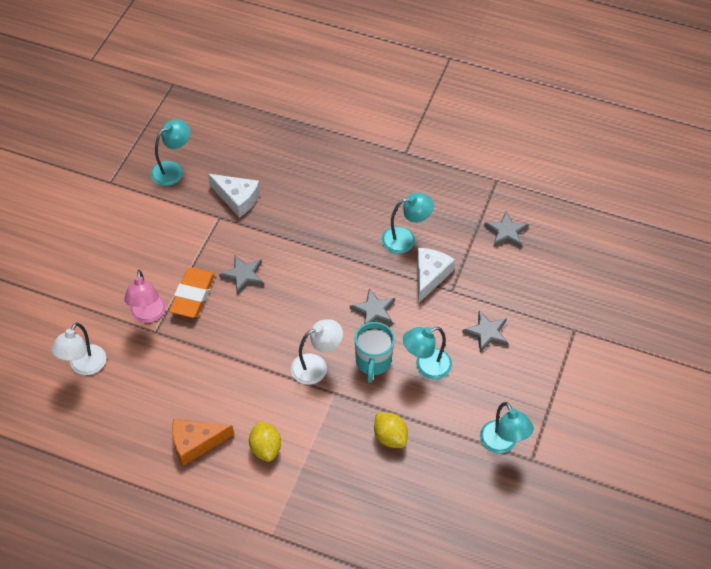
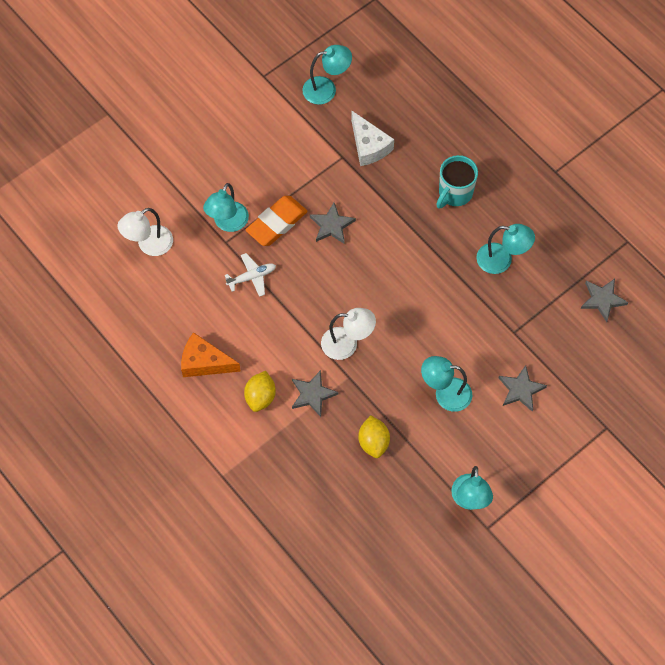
camera: 30 degrees right, 10 degrees up
pink lamp [124,270,166,323] -> turquoise lamp [203,183,249,232]
grey star [350,289,395,325] -> grey star moved to [292,370,338,417]
turquoise mug [355,322,394,383] -> turquoise mug moved to [436,155,478,209]
white cheese [417,248,455,304] -> none
none -> white plane [225,253,276,297]

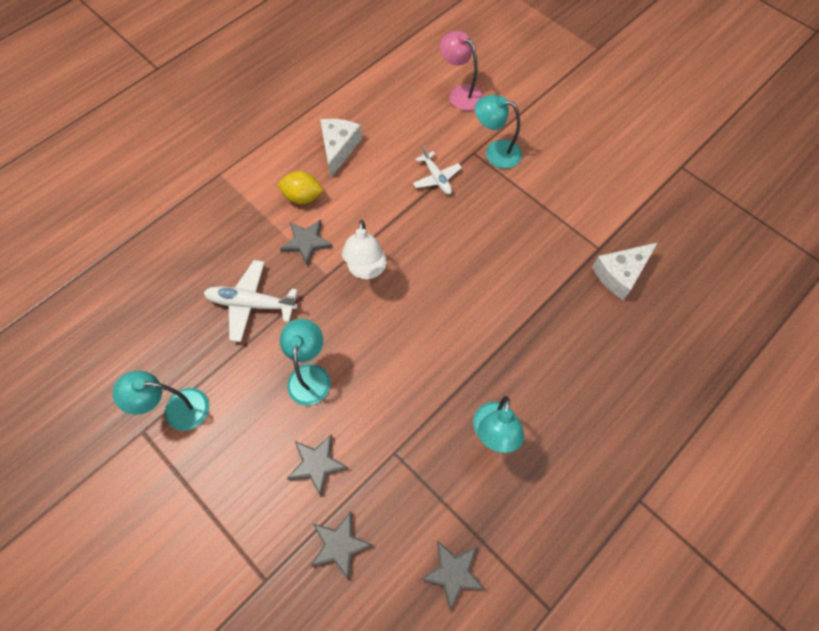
camera: 85 degrees right, 0 degrees up
white lamp [117,208,173,256] -> pink lamp [440,31,483,111]
orange cheese [181,332,241,377] -> white cheese [320,119,362,177]
orange eraser [246,196,308,246] -> none
turquoise lamp [302,45,352,105] -> none
grey star [310,203,356,244] -> grey star moved to [311,511,373,580]
yellow lemon [358,415,390,458] -> white plane [204,260,298,342]
turquoise mug [436,155,478,209] -> none

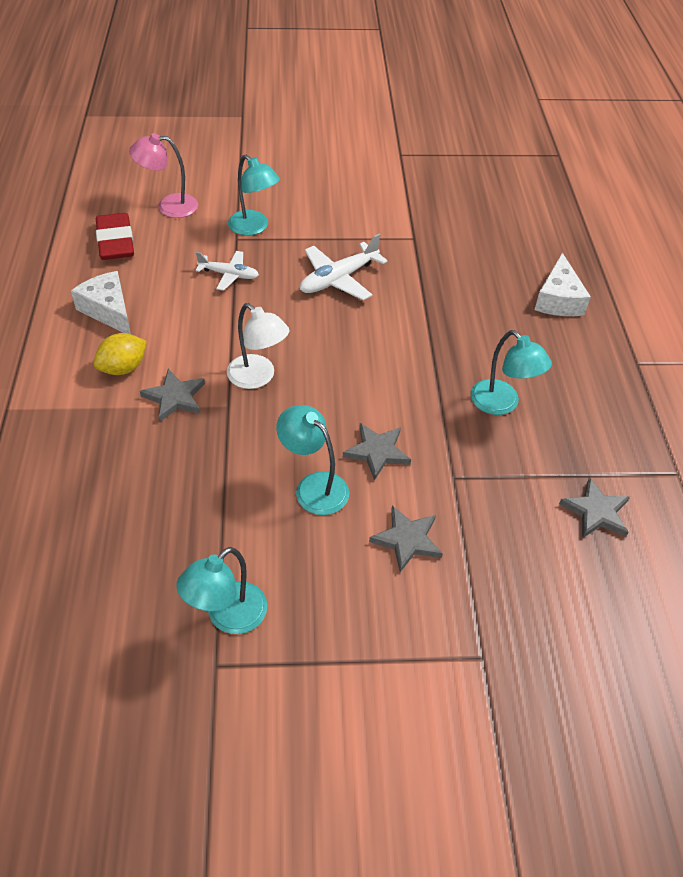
camera: 50 degrees left, 15 degrees down
white plane [204,260,298,342] -> white plane moved to [300,234,388,300]
grey star [311,511,373,580] -> grey star moved to [343,423,411,480]
turquoise lamp [475,95,522,169] -> turquoise lamp turned 105 degrees counterclockwise [228,154,280,236]
white cheese [592,242,658,300] -> white cheese moved to [535,253,591,316]
none -> red eraser [96,213,134,260]

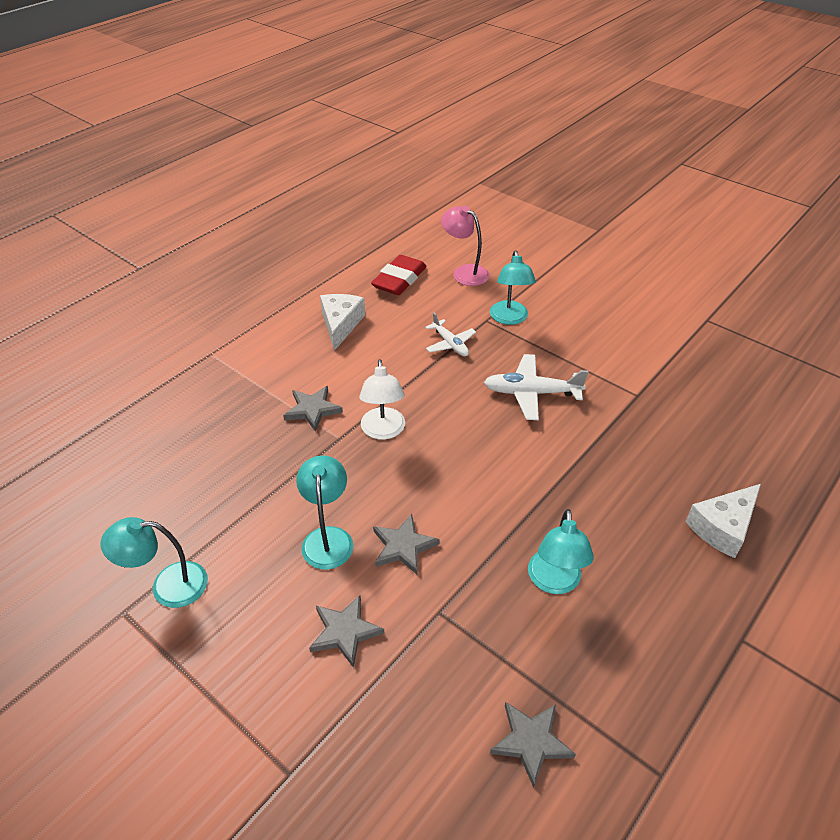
camera: 45 degrees right, 5 degrees down
yellow lemon [94,333,147,375] -> none

